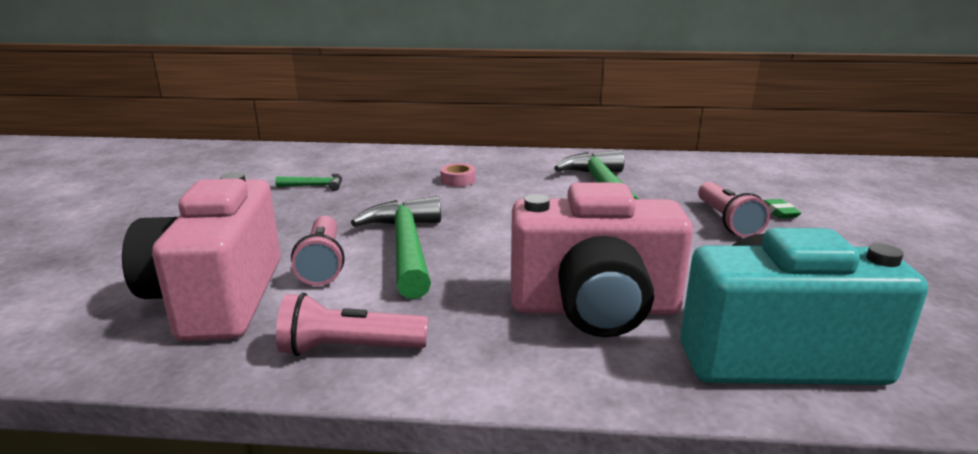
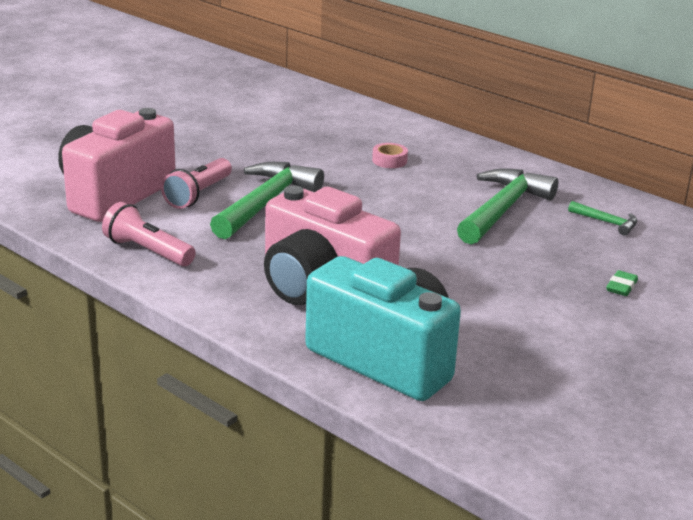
camera: 35 degrees right, 5 degrees up
green hammer [275,173,342,191] -> green hammer moved to [568,201,637,235]
pink flashlight [698,182,770,238] -> none

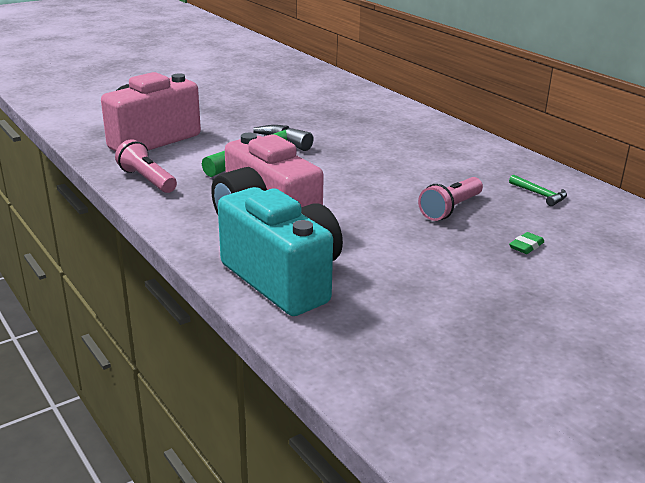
camera: 15 degrees right, 0 degrees up
pink flashlight [161,158,232,209] -> pink flashlight moved to [418,177,483,221]
pink tape [372,143,408,168] -> none
green hammer [457,168,558,245] -> none

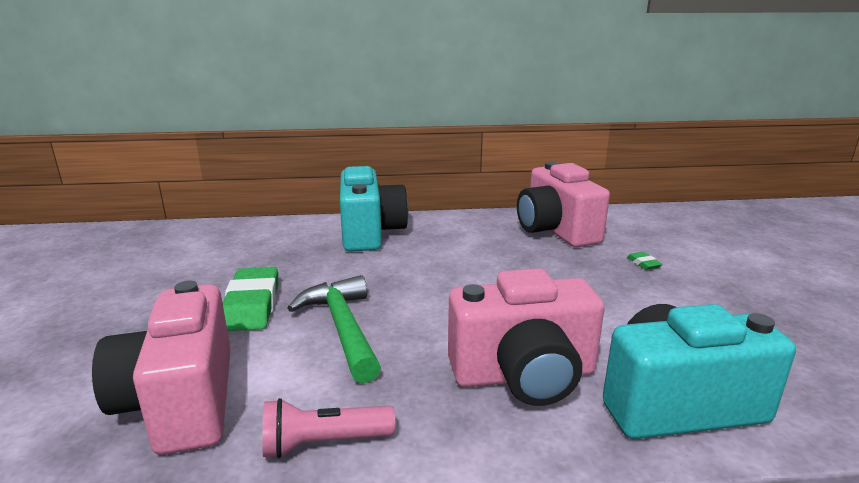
camera: 60 degrees left, 5 degrees down
pink flashlight [418,177,483,221] -> none
green hammer [509,175,567,206] -> pink camera [517,162,610,247]
none -> green eraser [223,267,278,331]
none -> turquoise camera [340,166,408,252]

